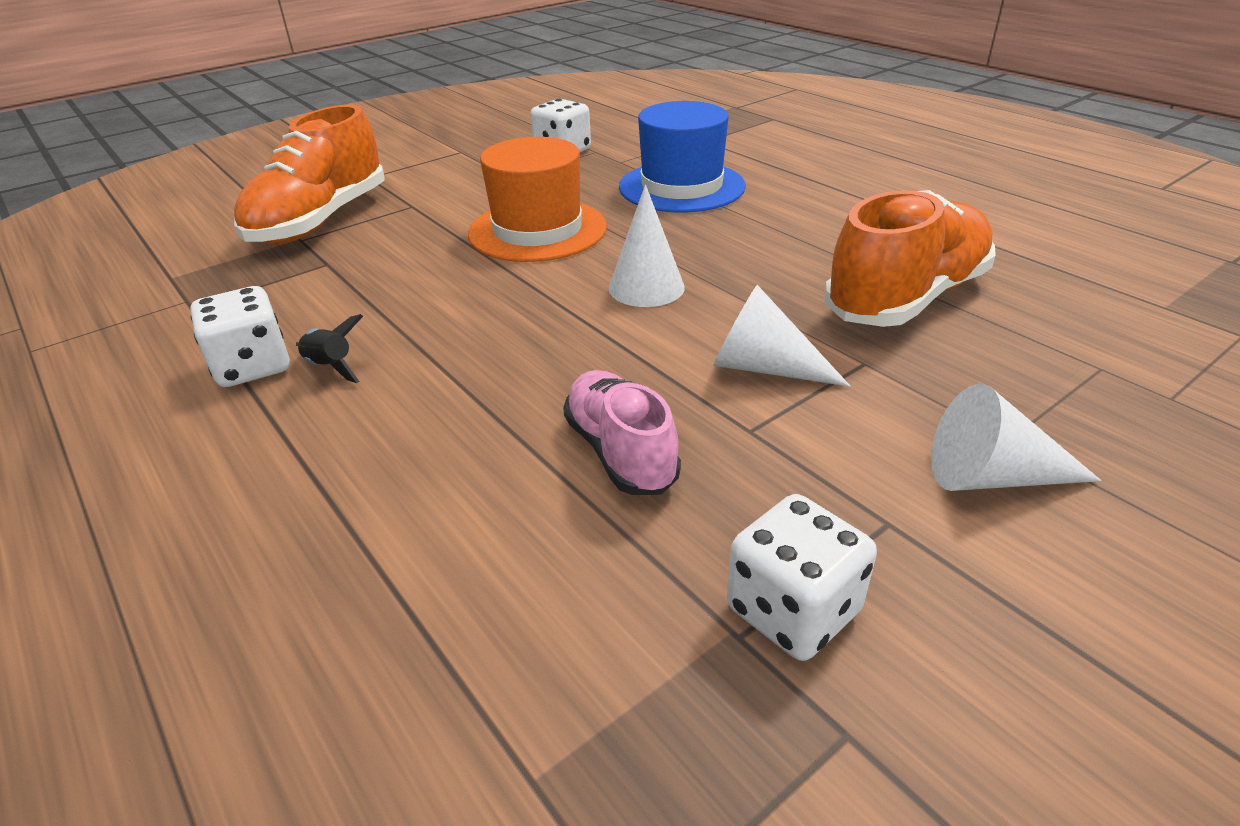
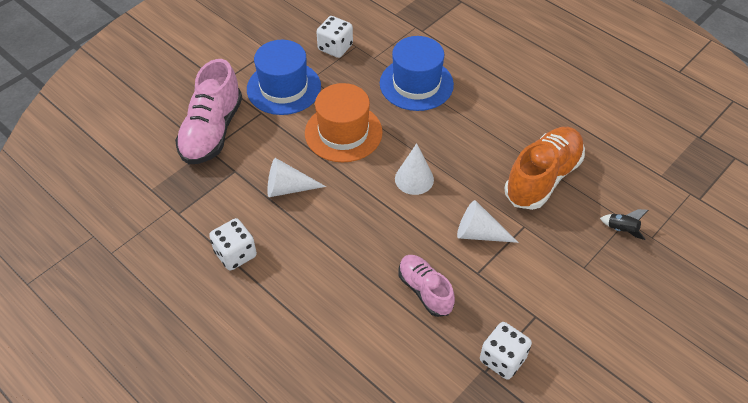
camera: 10 degrees left, 15 degrees up
orange shoe [234,105,385,244] -> pink shoe [175,59,242,164]
black rocket [296,314,363,383] -> black rocket moved to [600,209,648,240]
white cone [931,384,1101,491] -> white cone moved to [267,158,326,197]
none -> blue hat [247,40,321,115]

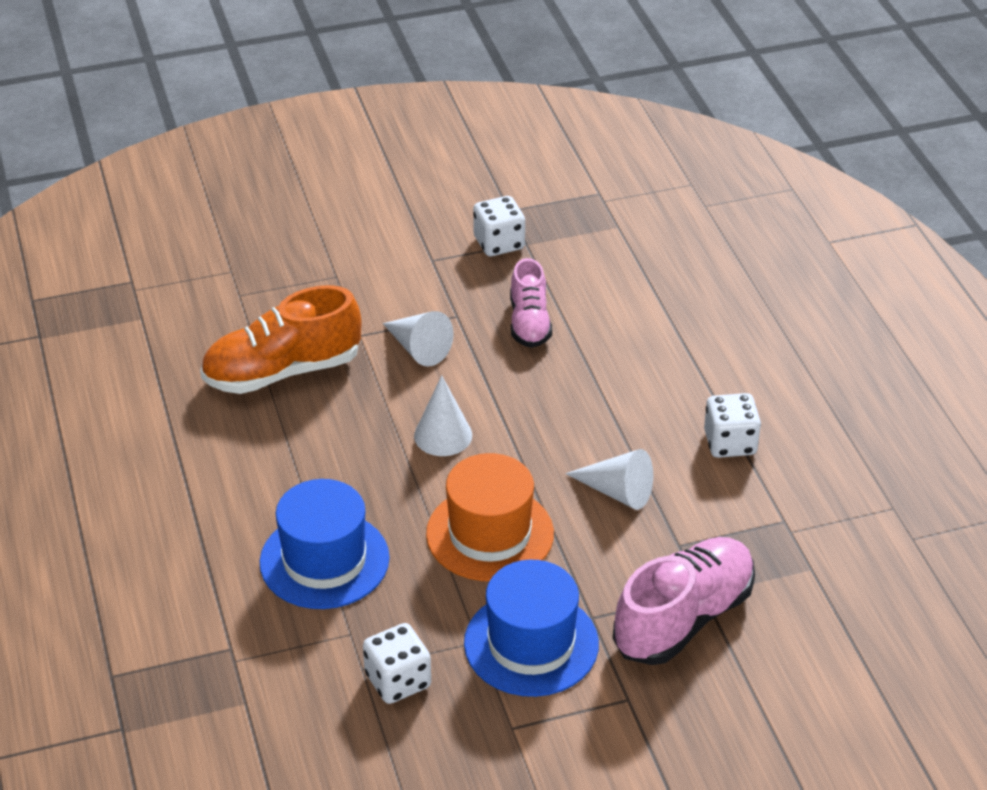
camera: 150 degrees left, 10 degrees down
black rocket [600,209,648,240] -> none

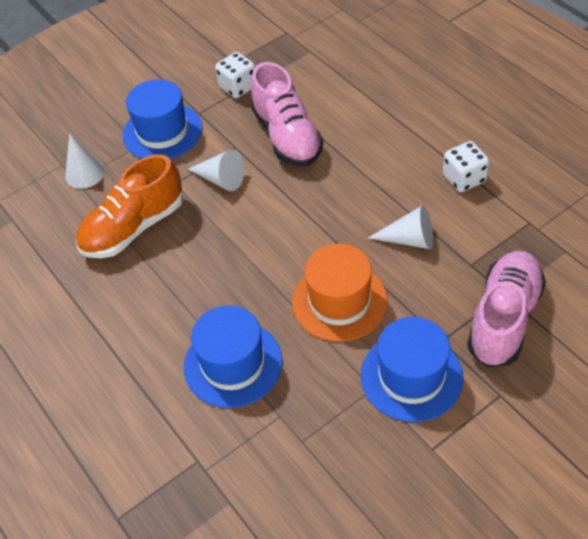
camera: 15 degrees left, 10 degrees up
white dice [363,623,431,704] -> none
white cone [414,375,472,456] -> white cone moved to [65,134,105,189]
pink shoe [510,258,552,348] -> pink shoe [251,62,323,167], size x1.64
none -> blue hat [122,79,202,159]

